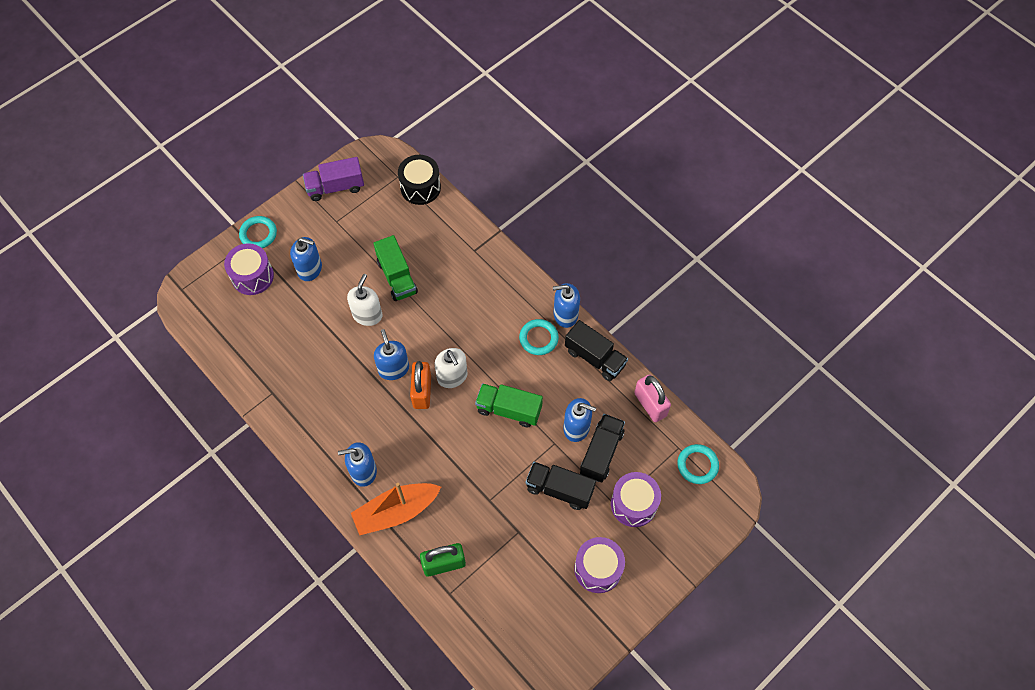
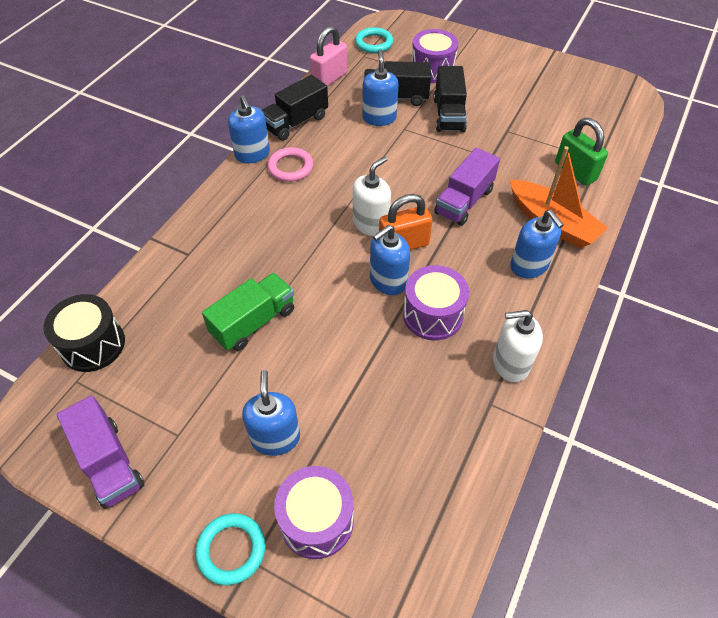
camera: 110 degrees left, 10 degrees down
white soap dispenser [347,274,382,326] -> white soap dispenser moved to [493,310,543,382]
green truck [475,383,543,427] -> none
turquoise ring [519,319,559,355] -> pink ring [267,147,313,182]
black truck [565,320,628,381] -> black truck turned 150 degrees counterclockwise [262,75,328,141]
purple drum [574,537,625,593] -> purple drum moved to [403,265,469,340]
none -> purple truck [434,148,500,226]

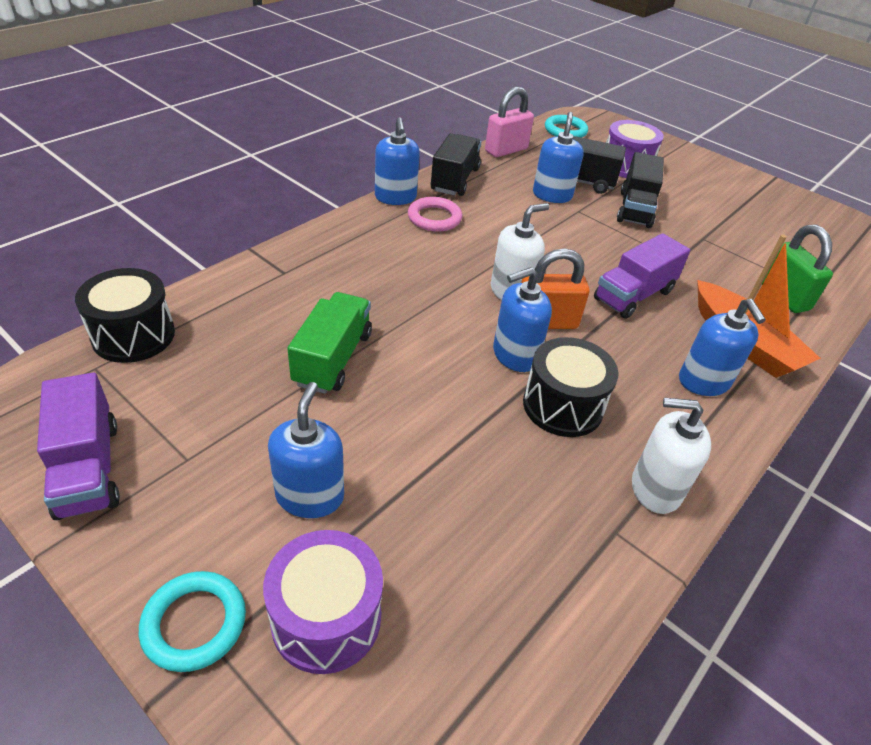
camera: 10 degrees right, 10 degrees down
green truck [202,273,294,351] -> green truck turned 45 degrees counterclockwise [287,292,372,394]
black truck [262,75,328,141] -> black truck turned 135 degrees clockwise [431,133,481,196]
purple drum [403,265,469,340] -> black drum [523,337,619,437]

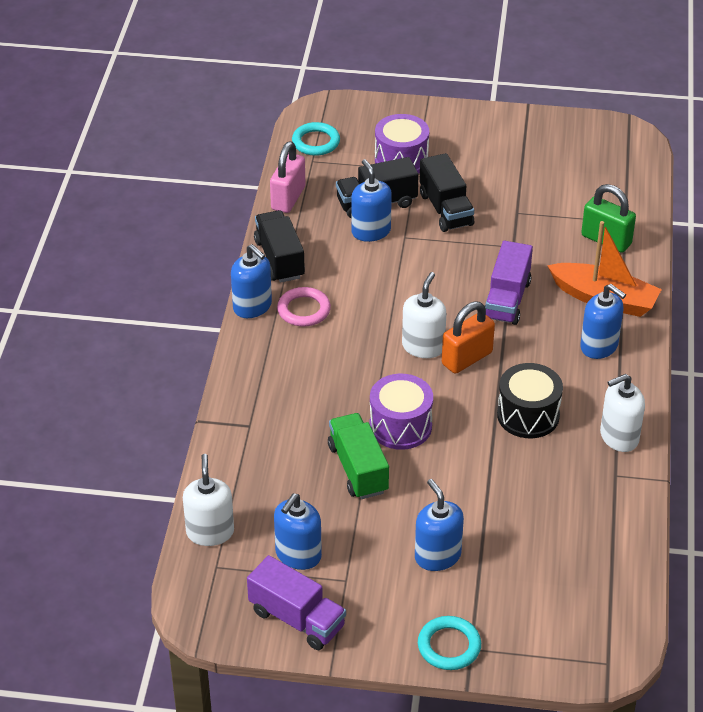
camera: 30 degrees left, 0 degrees up
black drum [75,268,175,363] -> white soap dispenser [183,454,234,546]
purple drum [263,530,383,674] -> purple drum moved to [370,374,433,450]
blue soap dispenser [493,267,552,372] -> blue soap dispenser moved to [274,493,322,570]

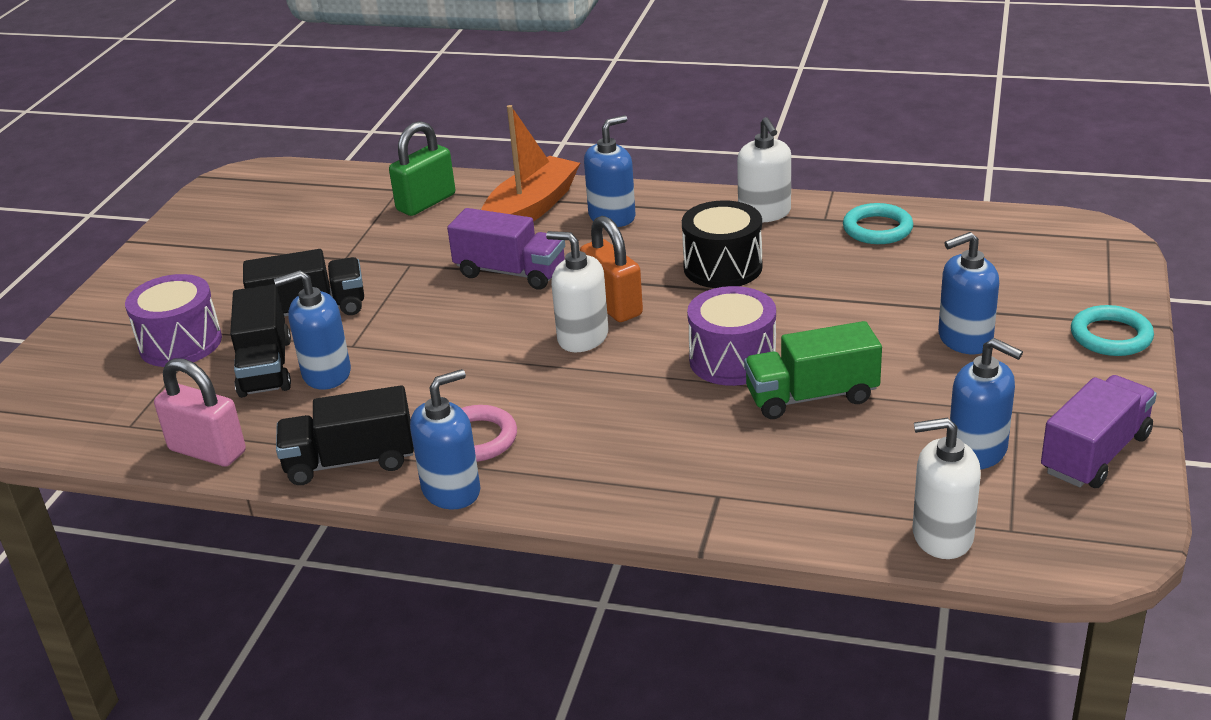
camera: 80 degrees left, 10 degrees down
turquoise ring [292,122,340,156] -> turquoise ring moved to [843,203,913,244]

